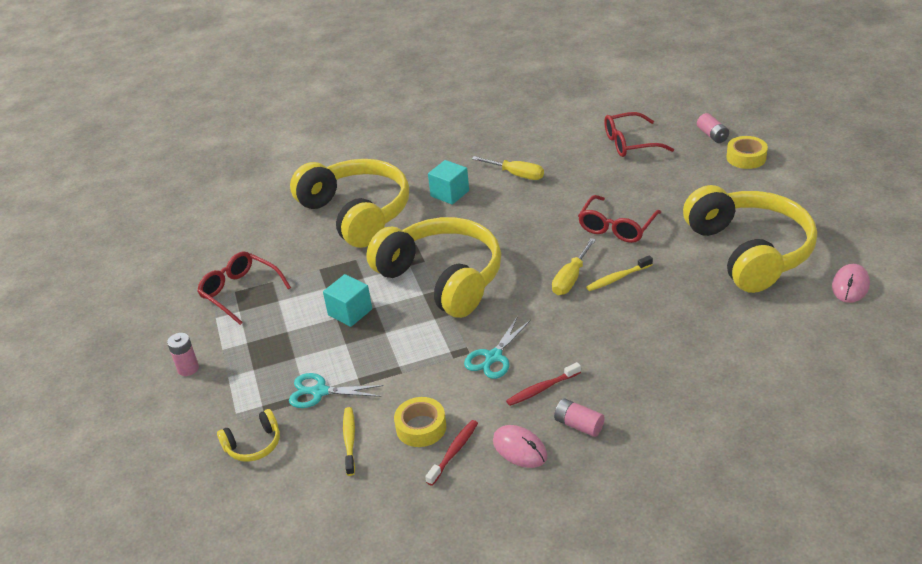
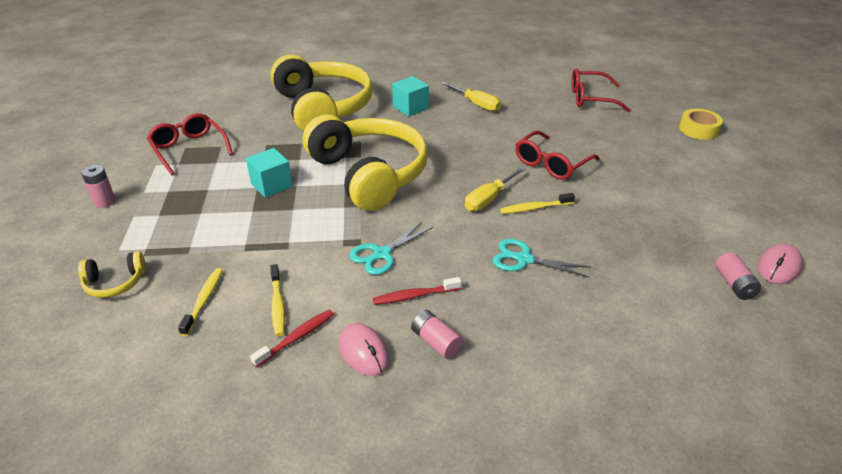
camera: 10 degrees right, 0 degrees up
turquoise scissors [289,373,384,408] -> turquoise scissors moved to [493,239,591,277]
yellow tape [394,397,446,447] -> yellow toothbrush [270,264,285,336]
yellow headphones [683,185,817,293] -> none
pink battery [697,113,729,143] -> pink battery moved to [715,252,762,300]

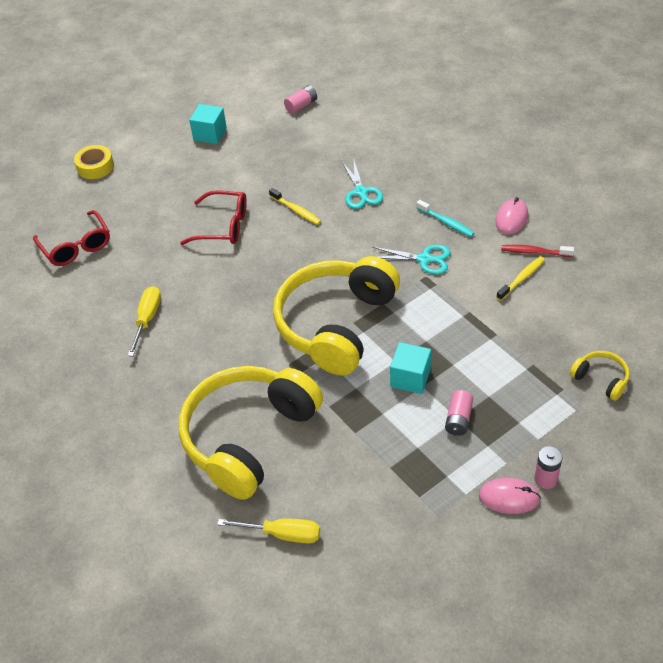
camera: 120 degrees left, 10 degrees up
red glasses [147,113,233,175] -> none
yellow toothbrush [178,268,223,336] -> none
red toothbrush [373,277,461,305] -> turquoise toothbrush [416,200,474,237]
turquoise cube [392,76,429,117] -> turquoise cube moved to [189,104,227,144]
pink battery [411,310,463,359] -> pink battery moved to [445,390,473,436]
yellow screwdriver [465,167,525,211] -> yellow screwdriver moved to [217,518,320,543]
pink mouse [758,244,803,284] -> pink mouse moved to [479,478,541,514]

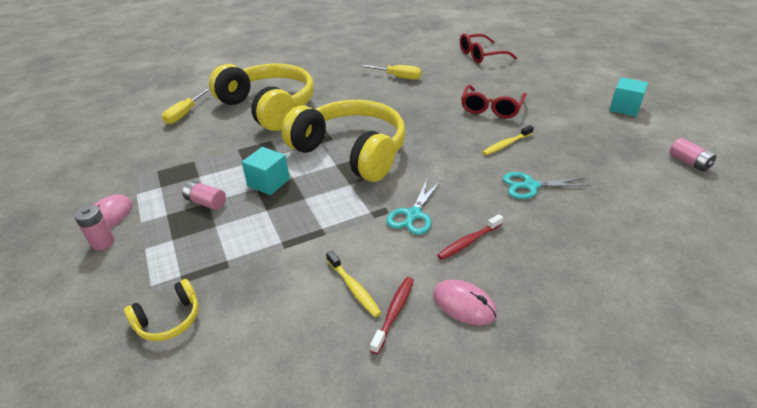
camera: 100 degrees right, 10 degrees down
yellow tape [74,145,114,179] -> none
turquoise toothbrush [416,200,474,237] -> red toothbrush [437,214,503,260]

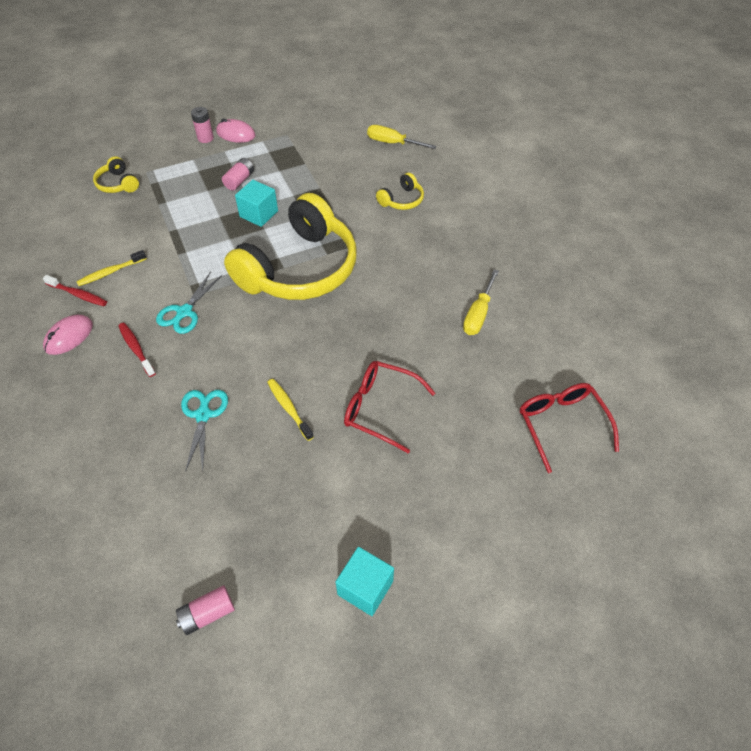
camera: 90 degrees right, 15 degrees up
yellow headphones [209,64,314,131] -> yellow headphones [376,173,424,210], size x0.41
turquoise scissors [386,180,440,235] -> turquoise scissors turned 90 degrees counterclockwise [156,271,222,334]

